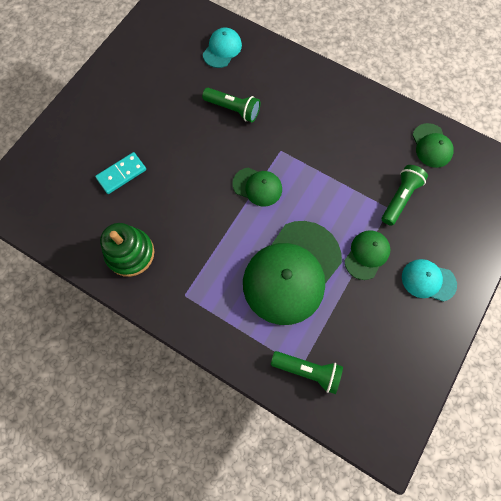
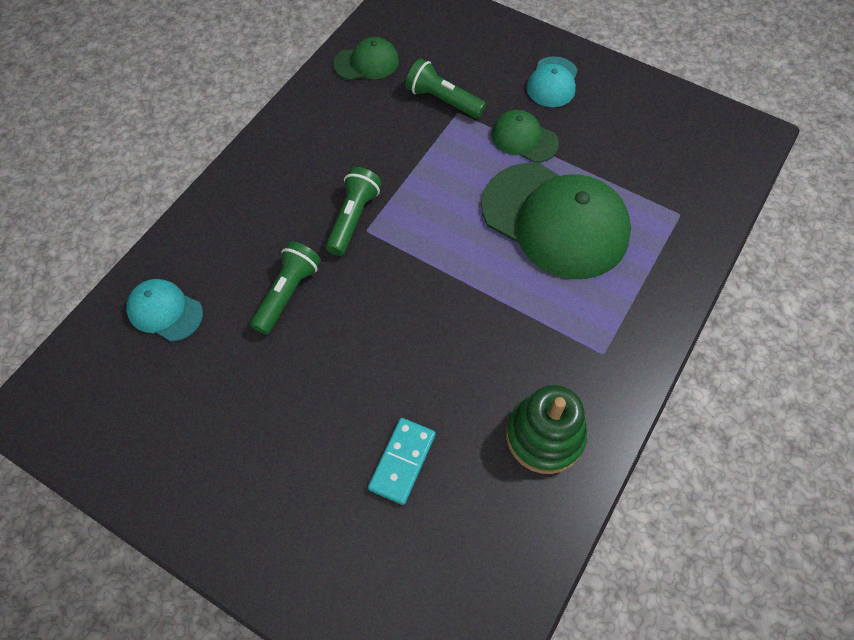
camera: 90 degrees left, 10 degrees down
turquoise domino [95,152,146,194] -> turquoise domino turned 60 degrees clockwise [368,418,436,505]
green cap [233,168,282,206] -> none
green flashlight [271,351,343,394] -> green flashlight moved to [326,167,382,256]

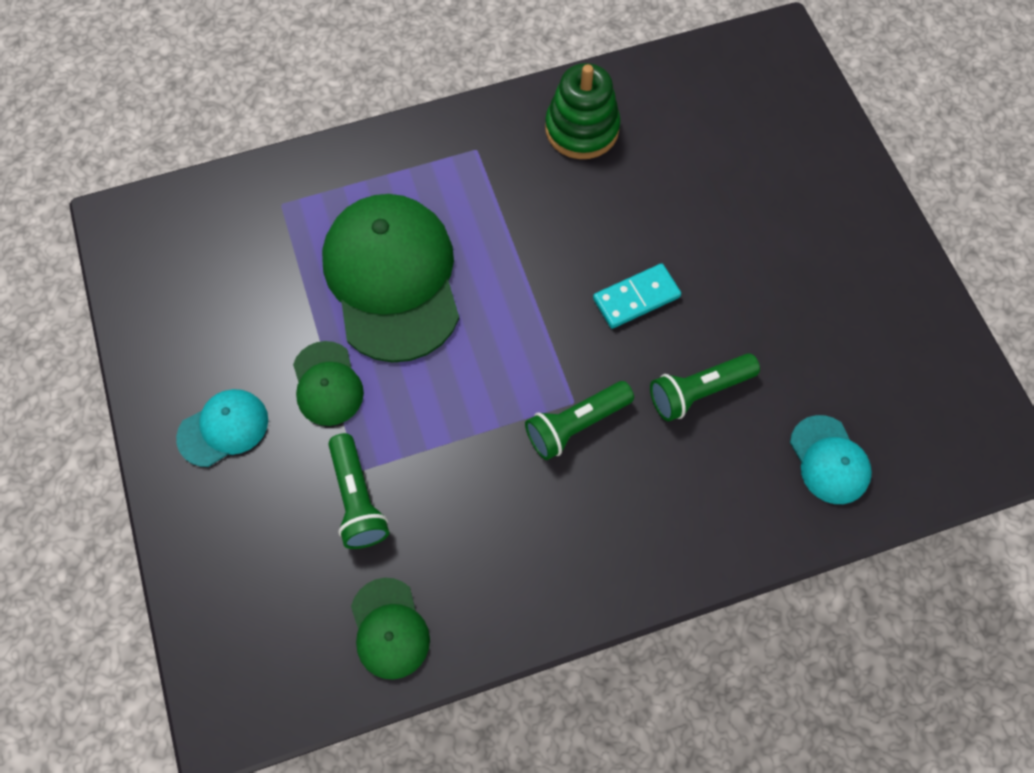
camera: 140 degrees left, 5 degrees up
green cap [333,37,399,80] -> green cap turned 135 degrees counterclockwise [351,578,430,680]
turquoise domino [368,418,436,505] -> turquoise domino moved to [593,263,681,329]

